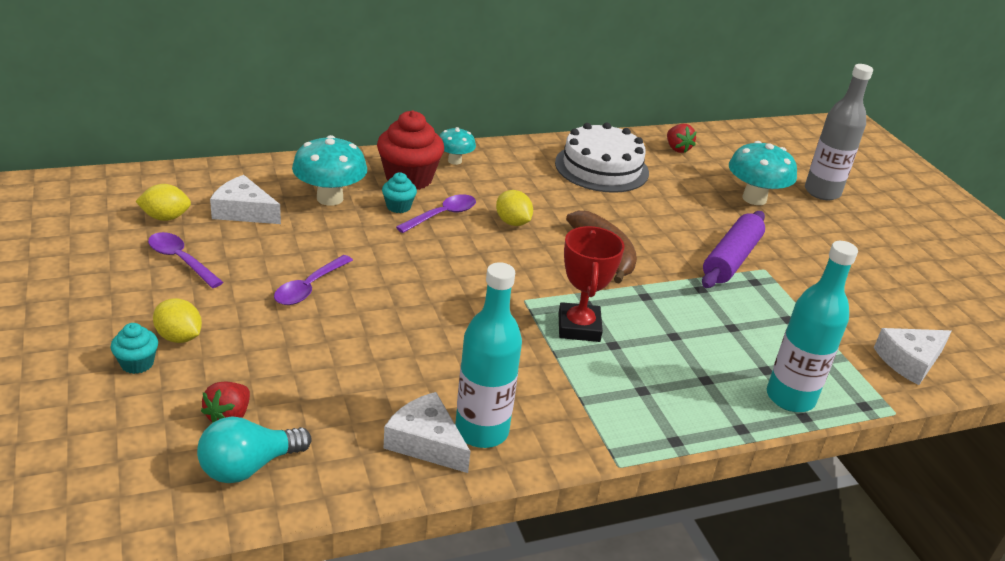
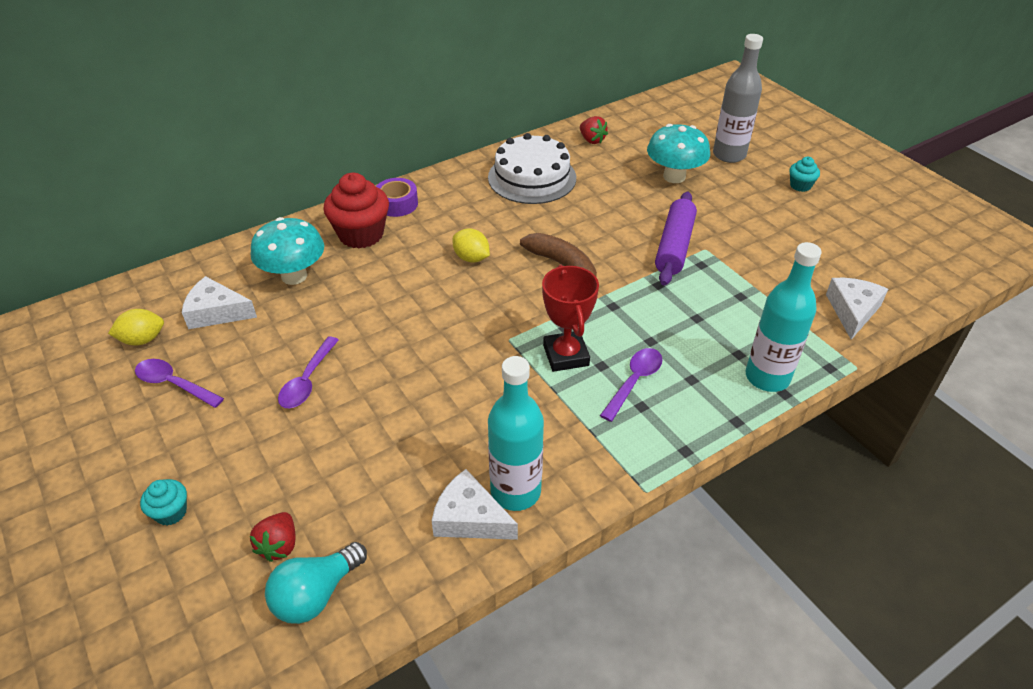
camera: 10 degrees left, 10 degrees up
yellow lemon [153,298,202,343] -> none
turquoise cupcake [382,173,417,213] -> turquoise cupcake moved to [789,157,820,192]
purple spoon [396,194,476,233] -> purple spoon moved to [600,348,663,422]
turquoise mushroom [439,127,476,165] -> purple tape [376,178,418,217]
white cheese [874,328,952,385] -> white cheese turned 150 degrees clockwise [826,278,888,340]

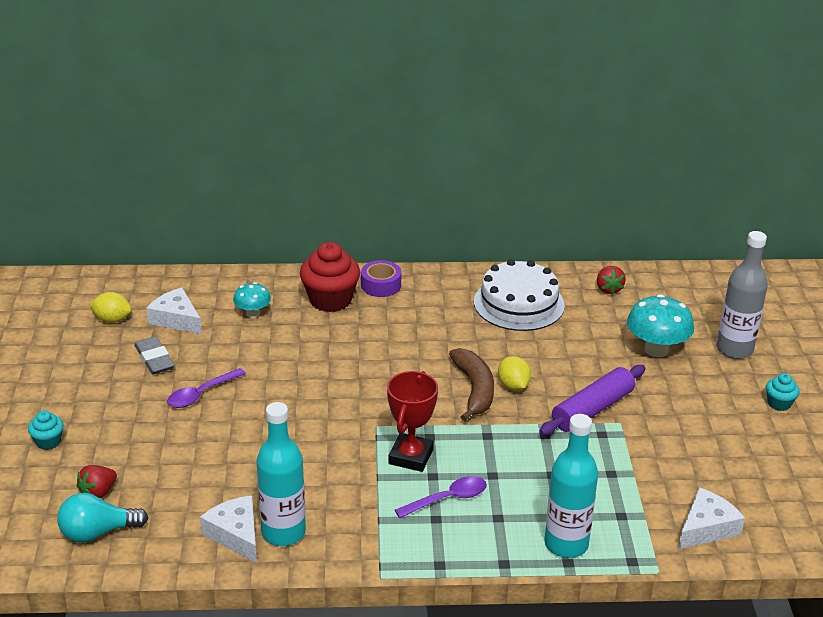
camera: 30 degrees right, 10 degrees down
purple spoon [135,359,224,408] -> none
turquoise mushroom [250,217,324,285] -> turquoise mushroom [233,282,271,318], size x0.58
yellow lemon [453,228,490,263] -> yellow lemon moved to [498,356,531,391]
none -> grey eraser [134,336,174,374]

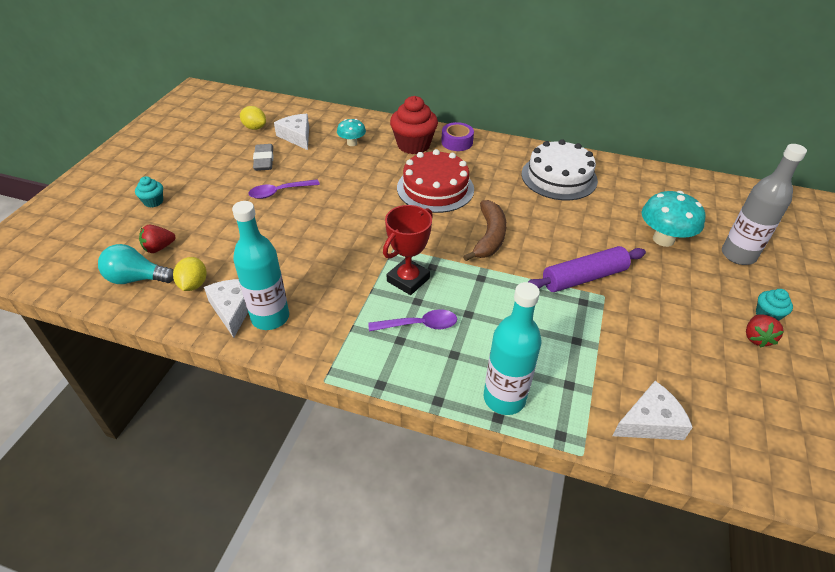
camera: 20 degrees right, 10 degrees up
yellow lemon [498,356,531,391] -> yellow lemon moved to [173,257,207,291]
red strawberry [597,266,626,295] -> red strawberry moved to [746,314,784,348]
none -> red cake [397,149,474,213]

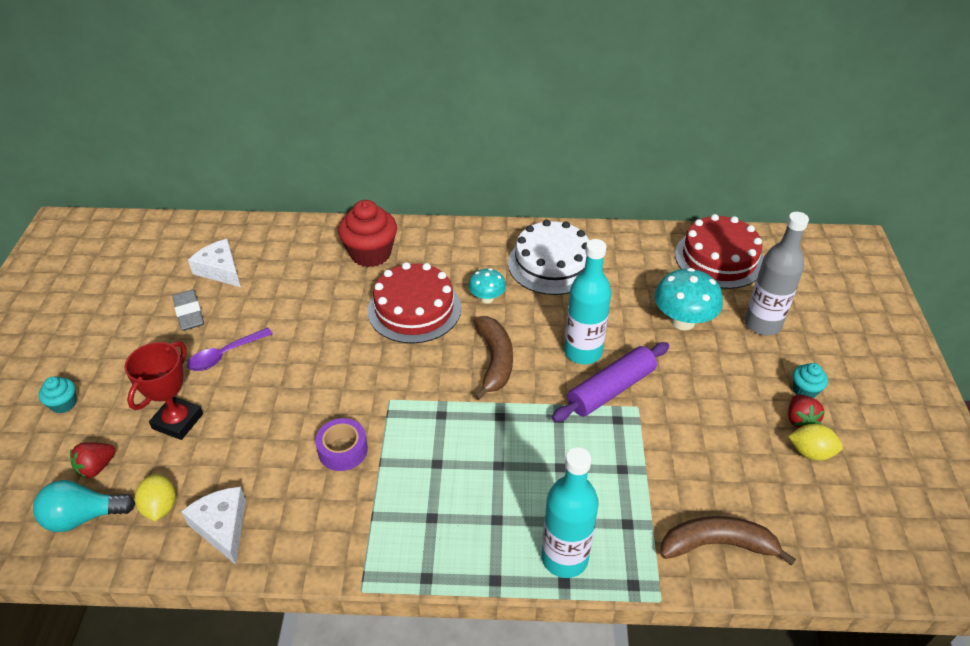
camera: 15 degrees left, 0 degrees up
turquoise bottle [232,201,289,330] -> turquoise bottle moved to [564,239,611,364]
yellow lemon [240,106,266,130] -> yellow lemon moved to [788,424,843,461]
turquoise mushroom [337,119,366,146] -> turquoise mushroom moved to [468,268,506,304]
purple spoon [368,310,457,331] -> none
red trophy [383,205,433,295] -> red trophy moved to [124,341,203,440]
purple tape [441,122,474,151] -> purple tape moved to [315,418,368,471]
white cheese [613,381,693,440] -> brown banana [660,516,796,566]
none -> red cake [675,214,763,289]

